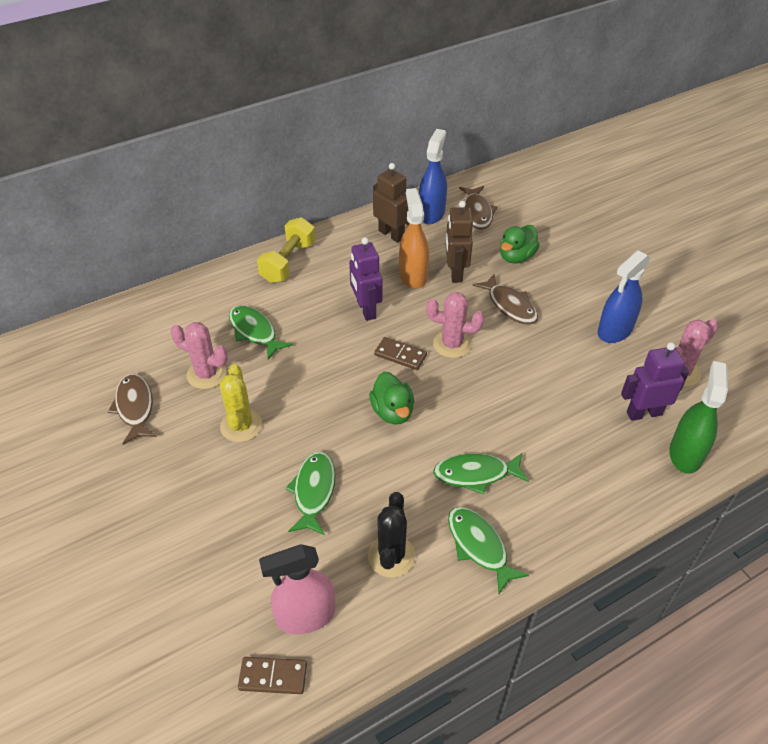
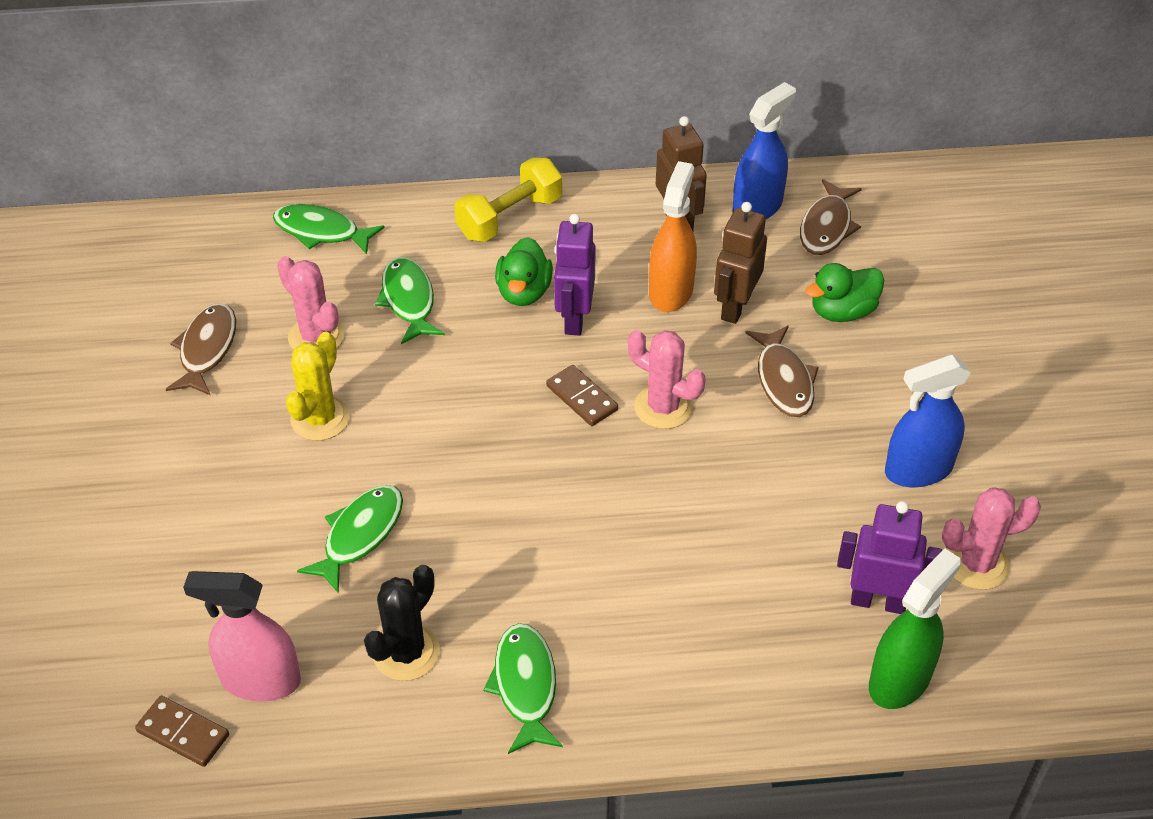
camera: 25 degrees right, 0 degrees up
green duck [369,372,414,424] -> green duck moved to [495,237,553,306]
green fish [433,453,529,495] -> green fish moved to [273,204,385,254]

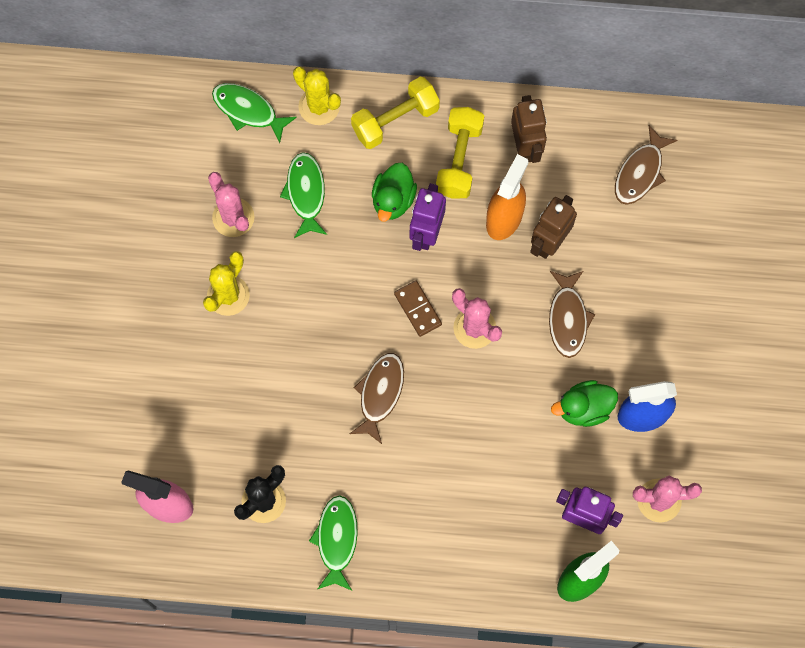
camera: 10 degrees right, 25 degrees up
brown domino [135,696,229,767] -> none
brown fish [166,303,236,396] -> brown fish moved to [350,353,404,444]
green fish [297,485,403,593] -> none
blue spray bottle [733,82,796,219] -> none
green duck [805,263,884,322] -> green duck moved to [551,380,618,427]
none -> yellow cactus [293,66,341,125]
none -> yellow dumbbell [436,107,484,199]

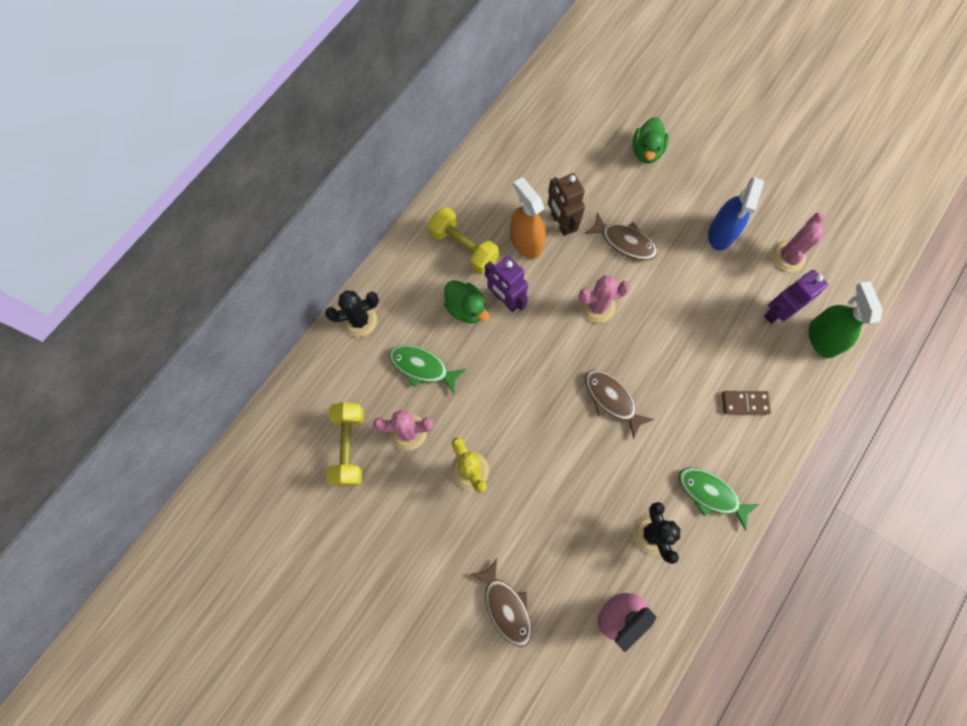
camera: 60 degrees left, 0 degrees up
green fish [212,83,297,143] -> none
yellow cactus [293,66,341,125] -> black cactus [325,290,379,337]
yellow dumbbell [351,77,440,149] -> yellow dumbbell moved to [326,402,364,486]
brown domino [394,280,442,337] -> brown domino moved to [722,391,771,414]
brown robot [511,95,547,163] -> none
green duck [551,380,618,427] -> green duck moved to [633,117,669,163]
brown fish [615,125,677,205] -> brown fish moved to [470,559,532,647]

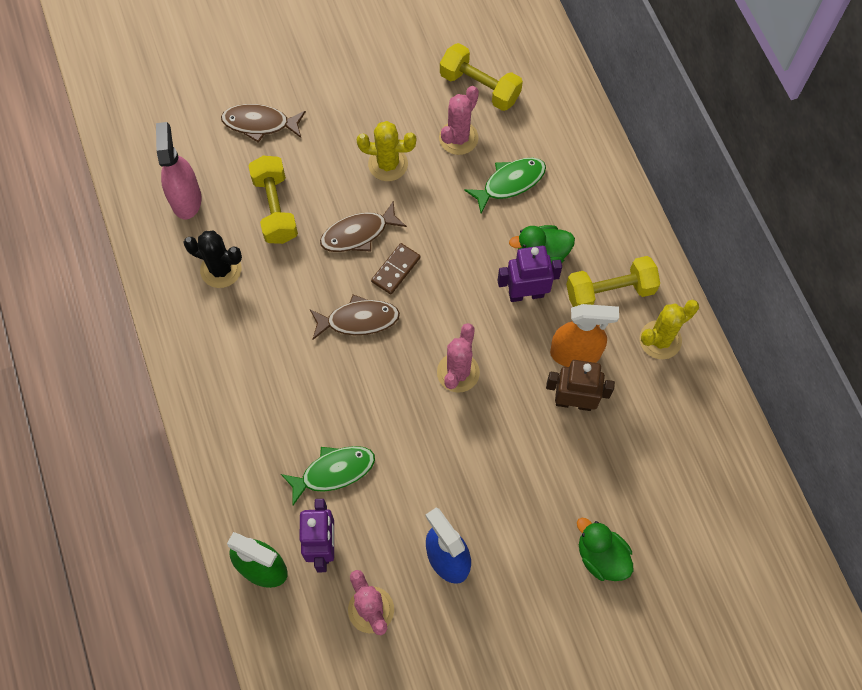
camera: 125 degrees right, 5 degrees down
black cactus [325,290,379,337] -> none
brown fish [585,212,658,260] -> brown fish moved to [320,200,407,252]
green fish [679,468,759,531] -> green fish moved to [281,446,375,505]
brown domino [722,391,771,414] -> brown domino moved to [371,243,421,295]
none -> yellow dumbbell [248,156,298,244]
none -> yellow cactus [640,299,699,359]

